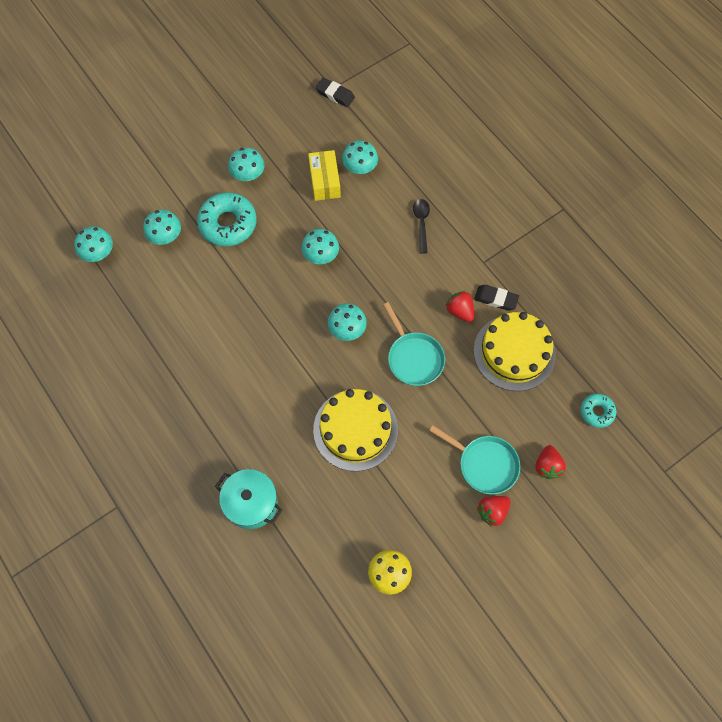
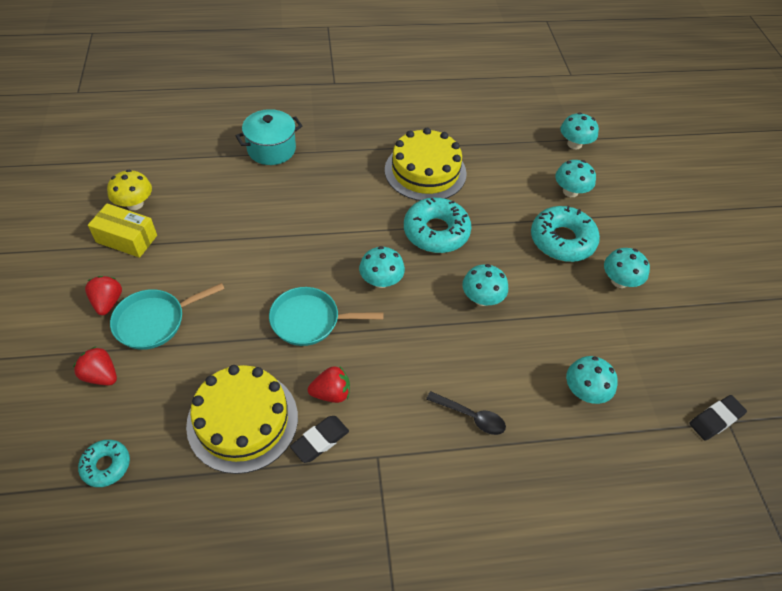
camera: 115 degrees right, 15 degrees down
yellow box [308,150,341,201] -> yellow box moved to [88,203,157,258]
yellow cake [313,389,398,471] -> yellow cake moved to [385,128,467,201]
none -> turquoise donut [404,198,472,253]

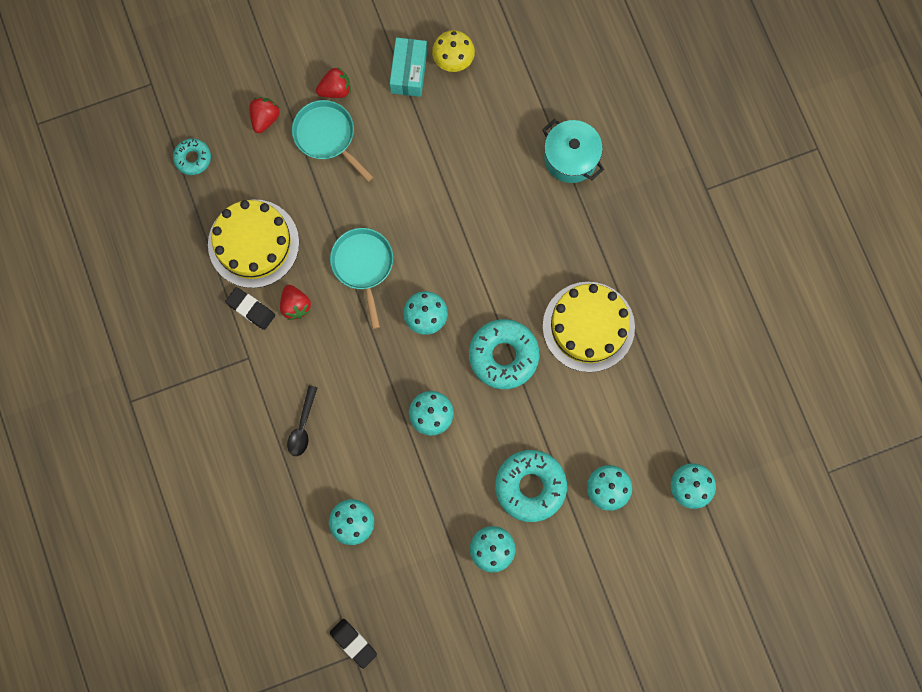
camera: 80 degrees right, 25 degrees up
yellow box [88,203,157,258] -> turquoise box [390,37,427,97]

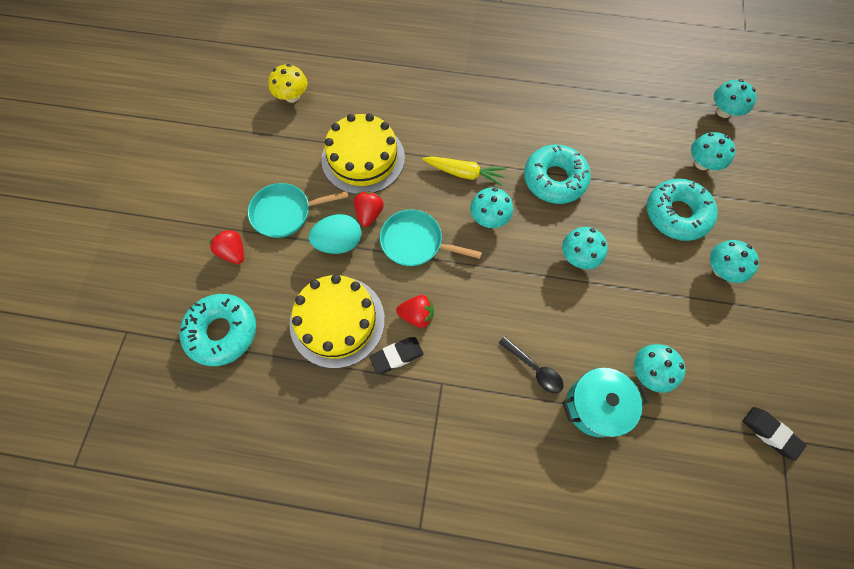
camera: 60 degrees left, 10 degrees down
turquoise donut [173,138,211,175] -> turquoise donut [179,294,256,366], size x1.82
red strawberry [316,68,351,98] -> red strawberry moved to [354,192,384,227]
black eraser [330,619,377,669] -> black eraser turned 60 degrees clockwise [743,407,806,461]
turquoise box [390,37,427,97] -> none
turquoise pot [542,119,604,183] -> turquoise pot moved to [562,368,649,437]
yellow cake [543,282,635,372] -> yellow cake moved to [321,113,405,195]
none -> turquoise egg [309,214,361,254]
none -> yellow carrot [422,156,507,186]

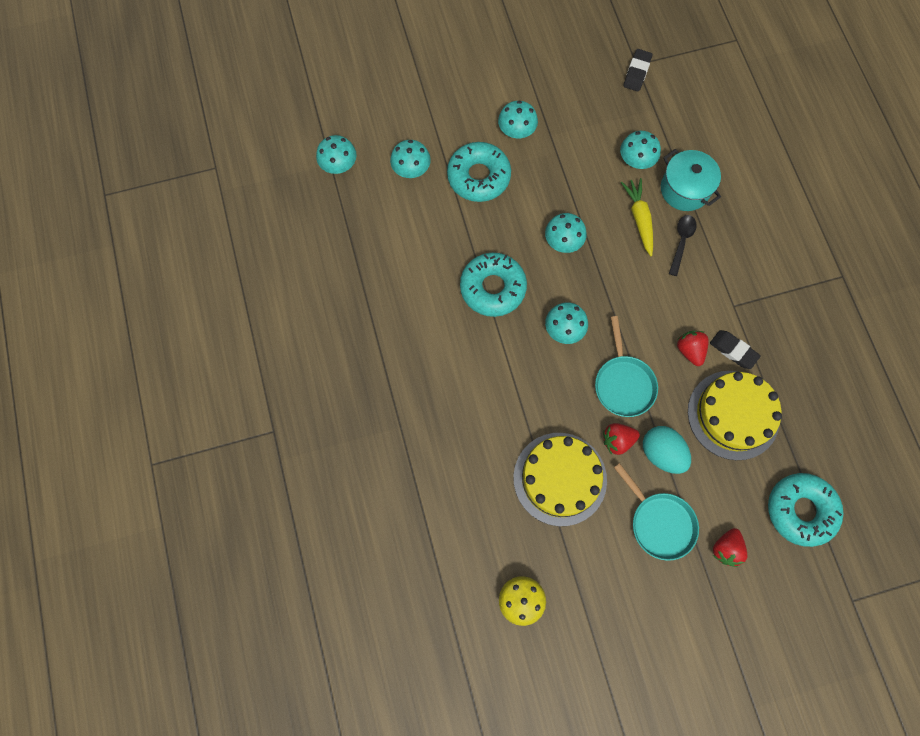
camera: 115 degrees left, 5 degrees up
yellow carrot [422,156,507,186] -> yellow carrot moved to [621,178,653,256]

